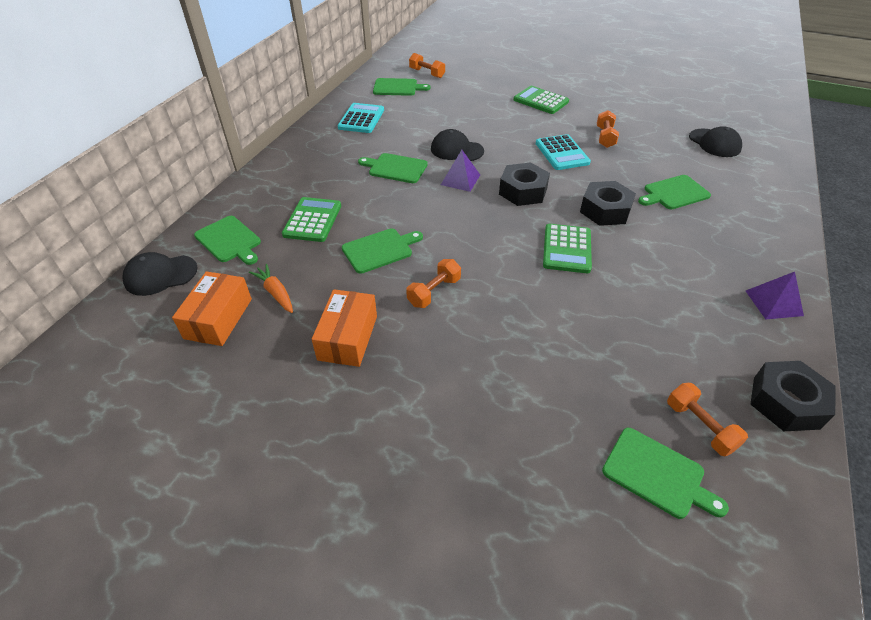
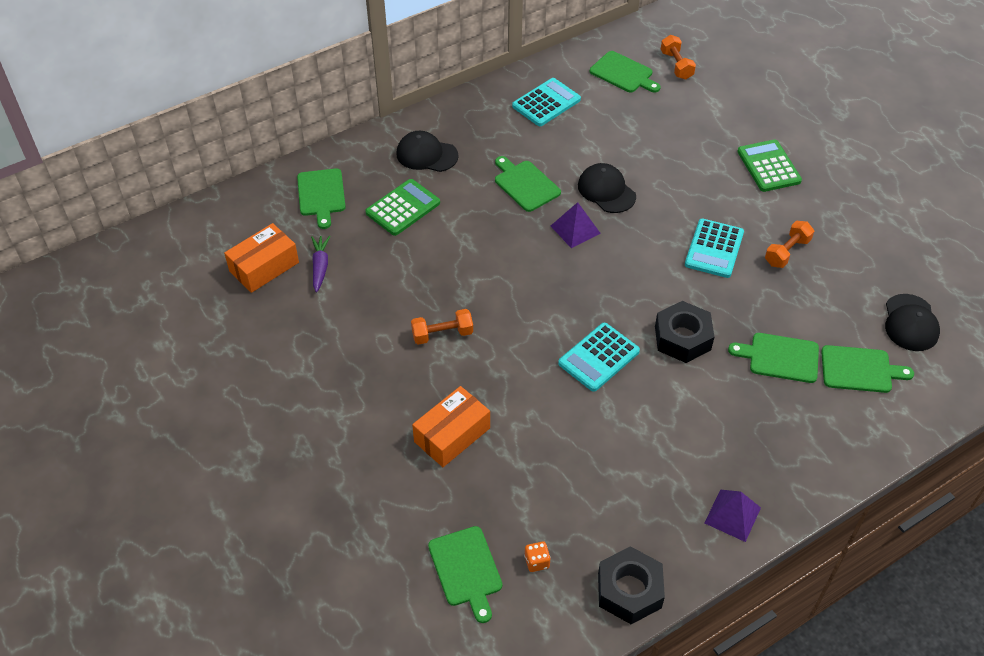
camera: 35 degrees right, 5 degrees up
black cap [123,252,198,296] -> black cap moved to [396,131,459,172]
orange carrot [249,264,293,313] -> purple carrot [311,236,331,293]
orange box [312,289,377,367] -> orange box moved to [412,386,490,467]
green cutting board [342,228,423,274] -> green cutting board moved to [821,345,914,393]
black nut [499,162,550,206] -> none
green calculator [543,224,592,273] -> turquoise calculator [558,323,640,391]
orange dumbbell [667,383,748,456] -> orange dice [524,541,551,572]

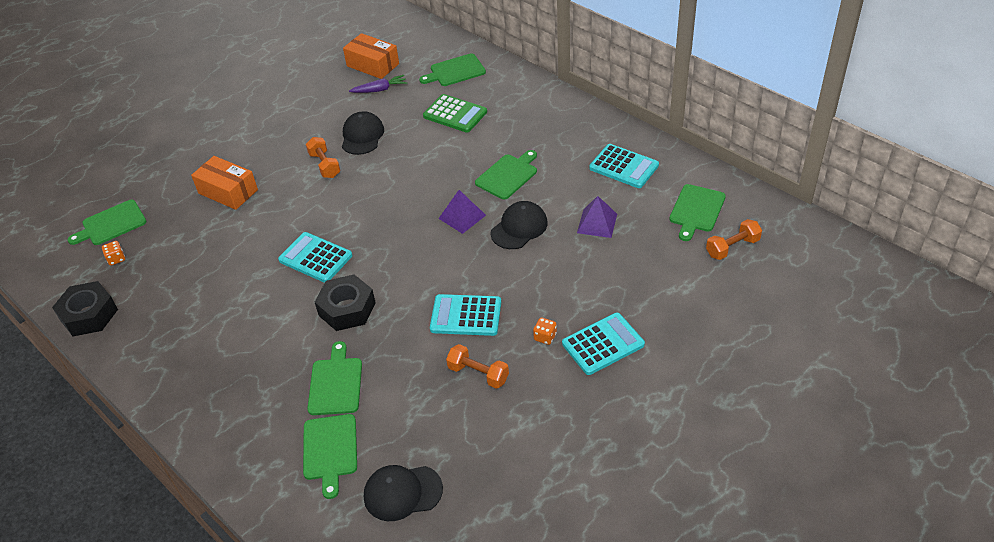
camera: 80 degrees right, 5 degrees down
black cap [396,131,459,172] -> black cap moved to [342,111,384,155]
purple pyramid [704,489,761,542] -> purple pyramid moved to [577,196,617,238]
green calculator [737,139,802,192] -> turquoise calculator [562,313,645,375]
none -> orange dice [533,317,557,345]

